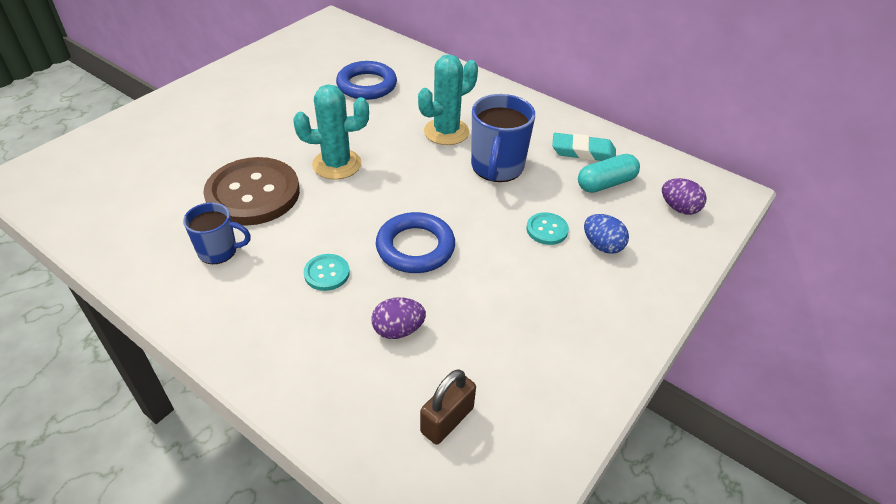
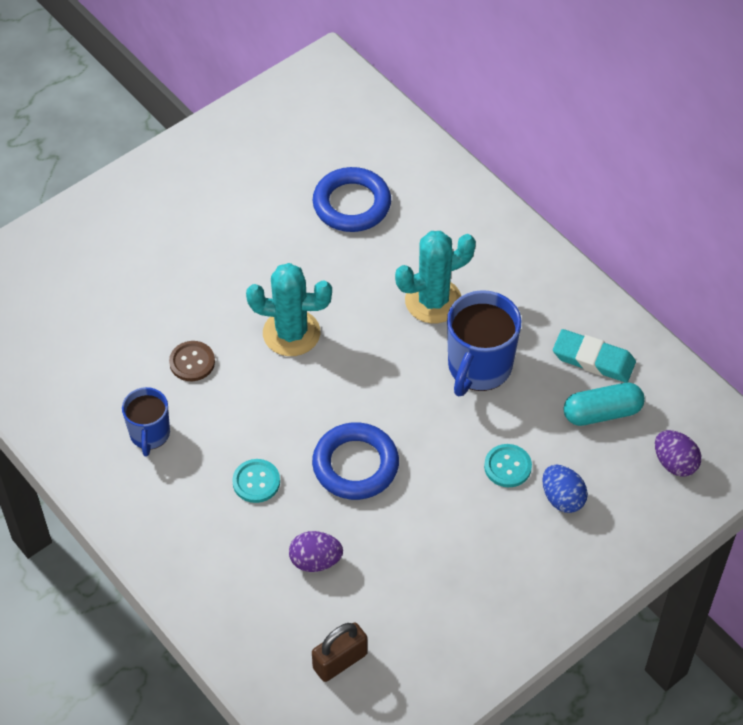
camera: 15 degrees right, 10 degrees up
blue mug [183,202,251,264] -> blue mug turned 75 degrees clockwise [122,387,170,456]
brown button [203,157,300,226] -> brown button [169,341,215,381], size x0.44

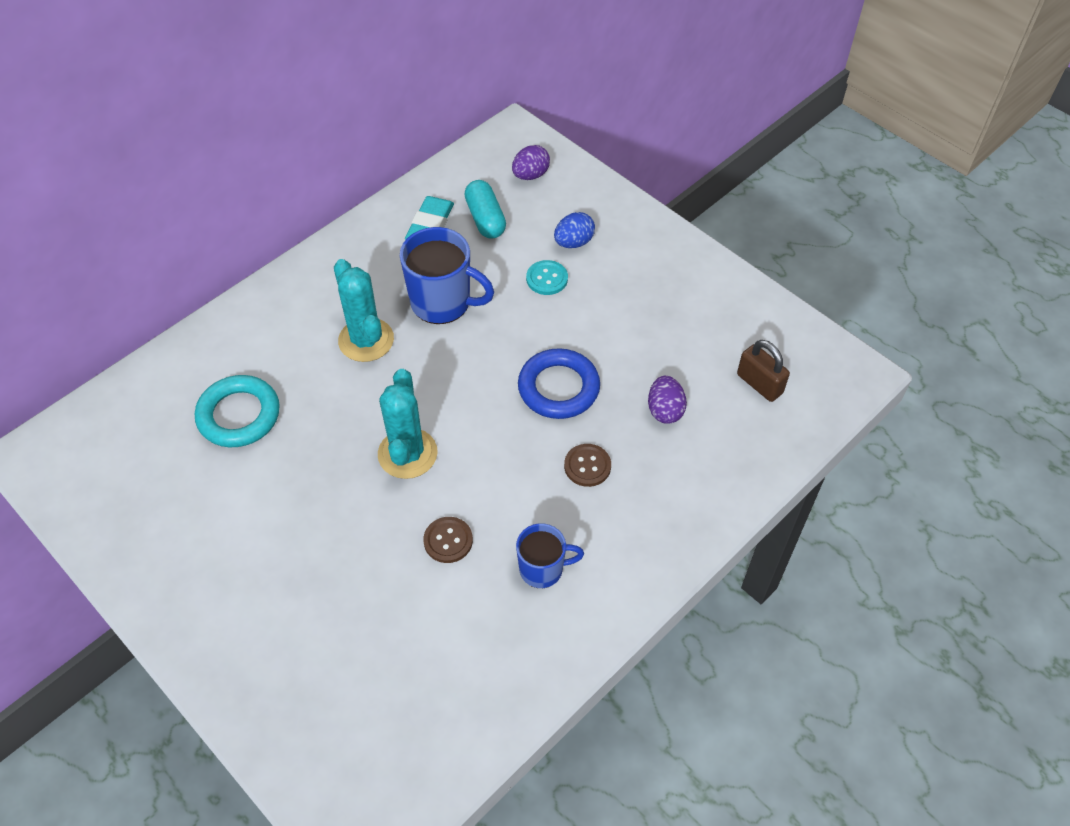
camera: 95 degrees left, 0 degrees up
turquoise button [232,459,280,503] -> brown button [564,444,611,487]
blue ring [313,167,391,232] -> turquoise ring [195,375,280,447]

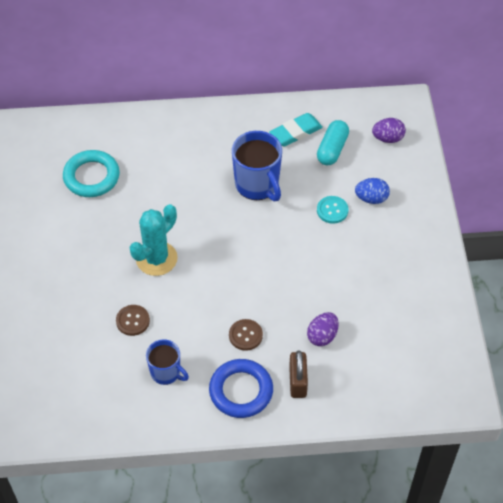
camera: 40 degrees right, 0 degrees up
turquoise cactus [334,259,394,362] -> none
blue ring [518,348,600,419] -> blue ring moved to [209,359,273,418]
brown padlock [737,340,790,402] -> brown padlock moved to [289,350,308,398]

